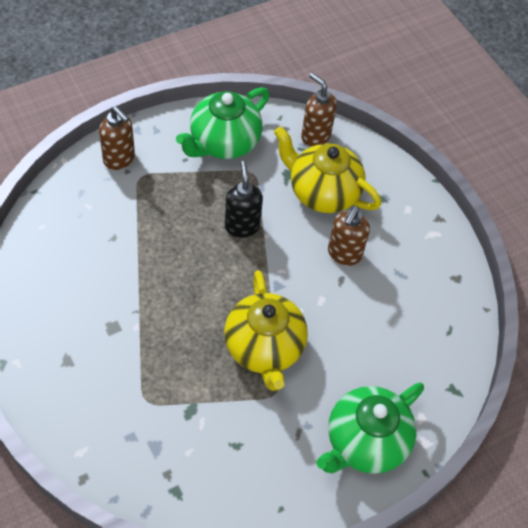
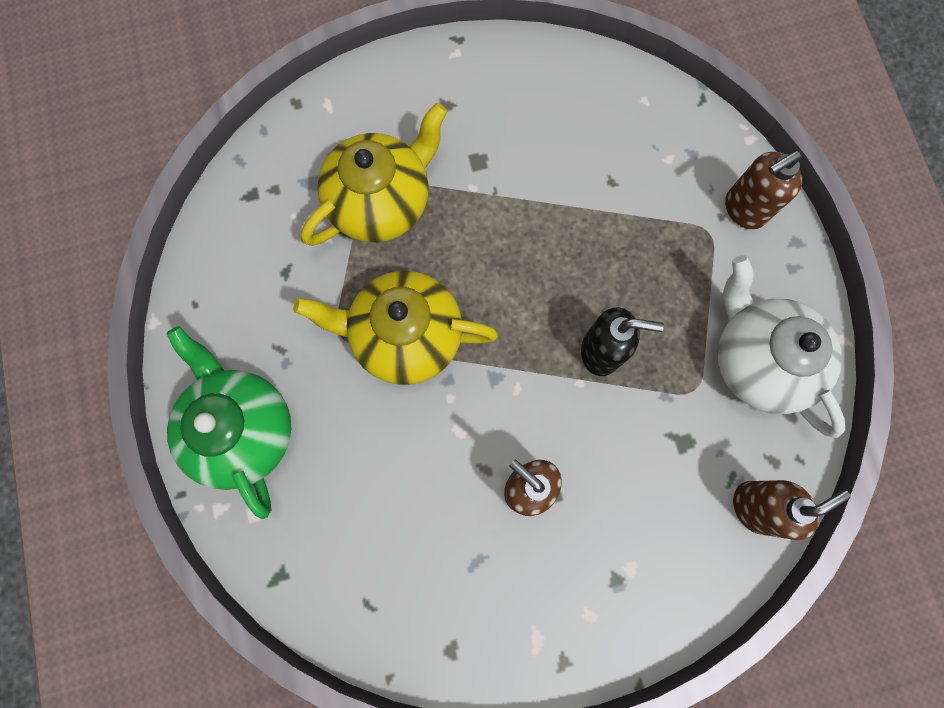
camera: 110 degrees right, 20 degrees up
green teapot [176,87,270,159] -> white teapot [718,255,845,438]
yellow teapot [274,127,382,213] -> yellow teapot moved to [301,103,447,246]

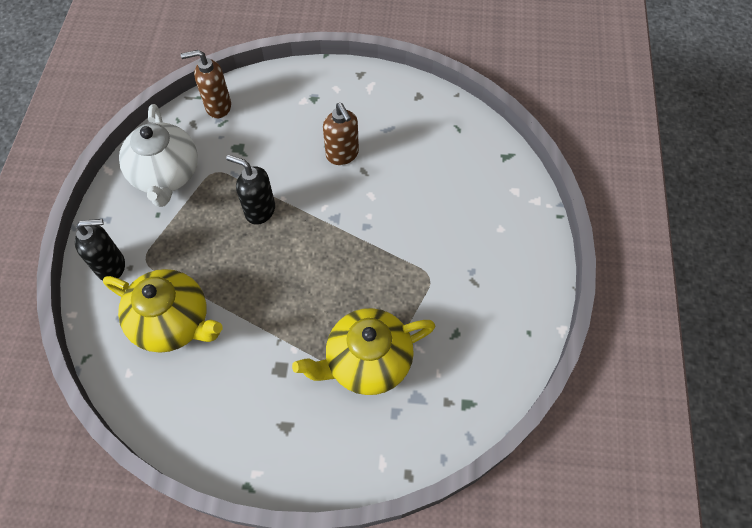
camera: 160 degrees left, 15 degrees down
green teapot [166,326,291,519] -> none
yellow teapot [293,271,498,385] -> yellow teapot moved to [103,269,223,353]
brown soap dispenser [725,151,802,229] -> black soap dispenser [75,219,125,281]

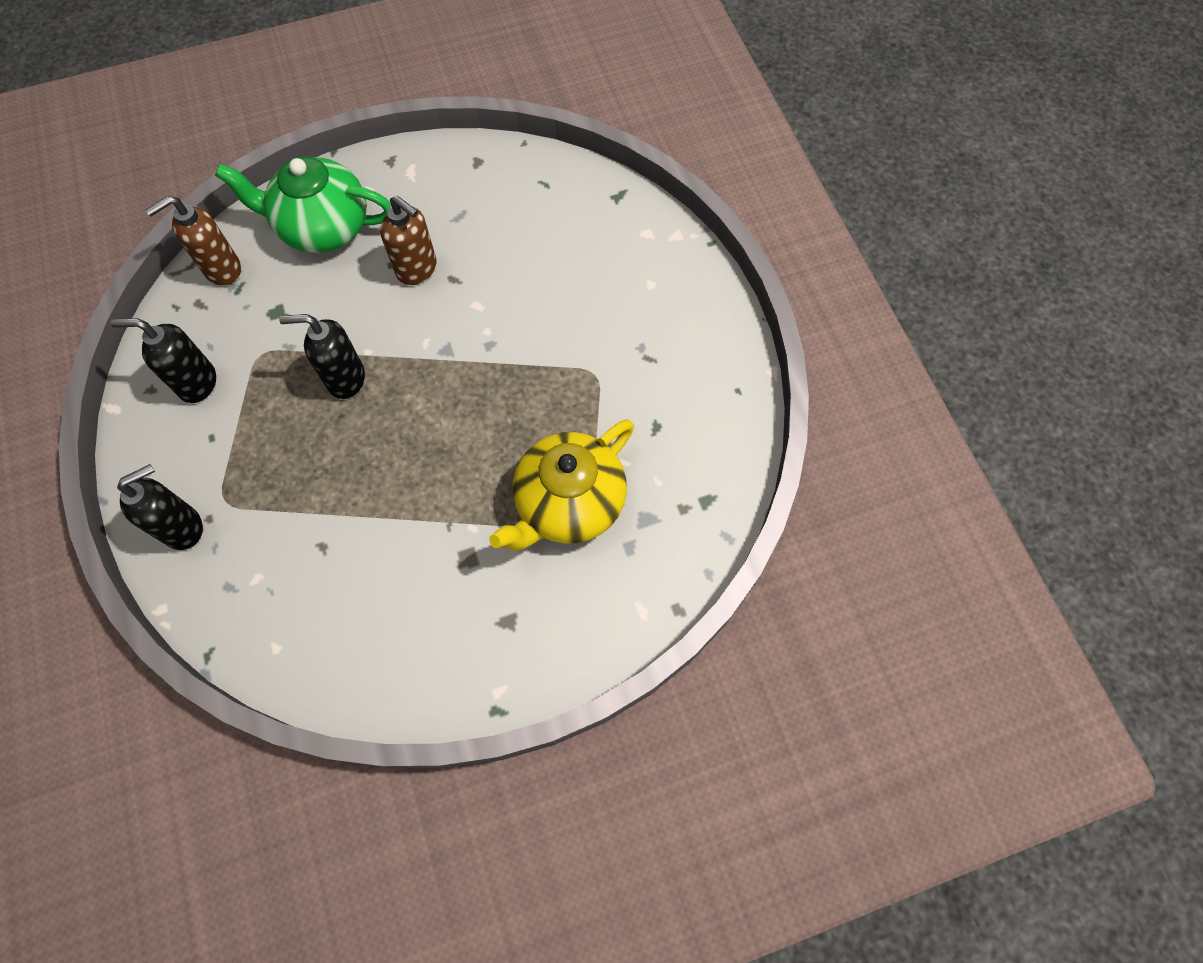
camera: 25 degrees left, 5 degrees up
yellow teapot [103,269,223,353] -> none
white teapot [119,104,198,207] -> black soap dispenser [110,318,216,403]
none -> green teapot [215,156,391,253]

